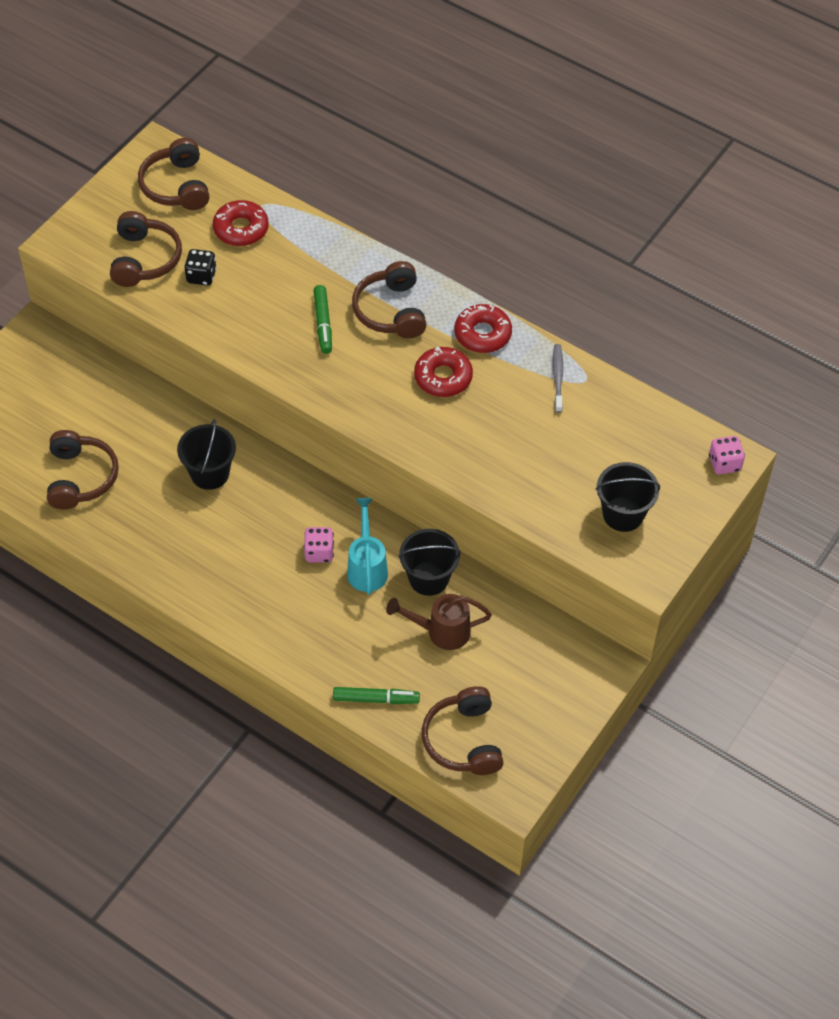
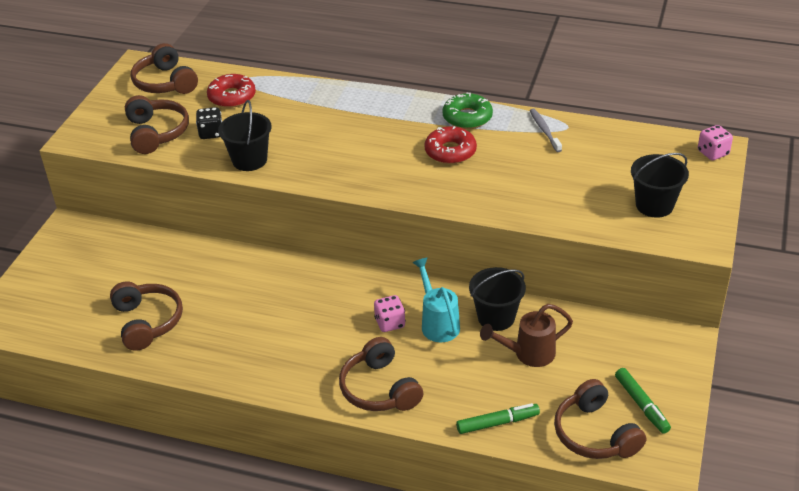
camera: 15 degrees left, 15 degrees down
black bucket [177,419,236,490] -> black bucket moved to [218,100,272,171]
green marker [313,285,332,354] -> green marker moved to [615,368,671,434]
brown headphones [352,261,426,338] -> brown headphones moved to [339,337,423,411]
red donut [454,304,512,353] -> green donut [442,93,493,129]

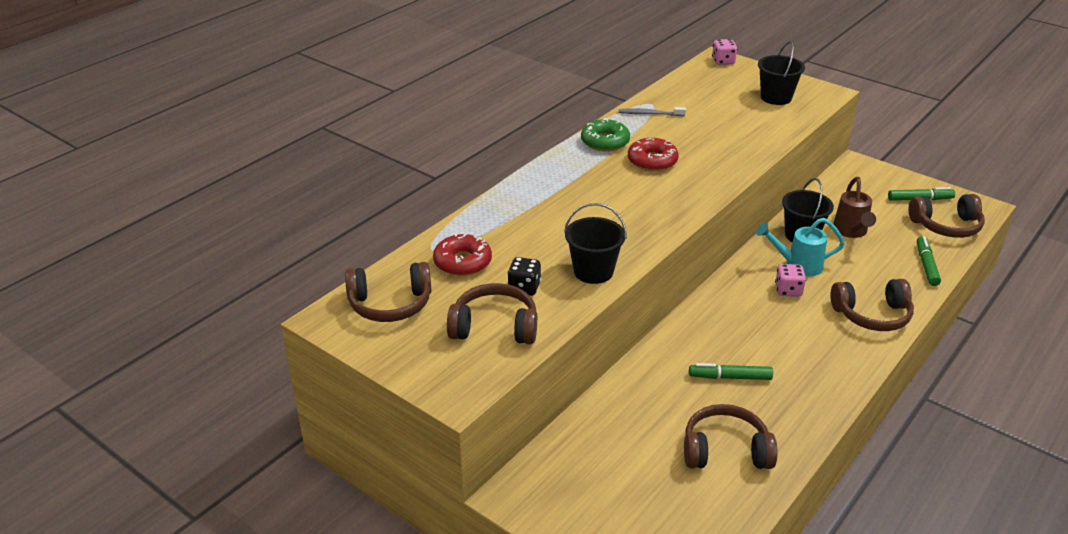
camera: 70 degrees left, 5 degrees down
none -> green marker [689,363,773,380]

